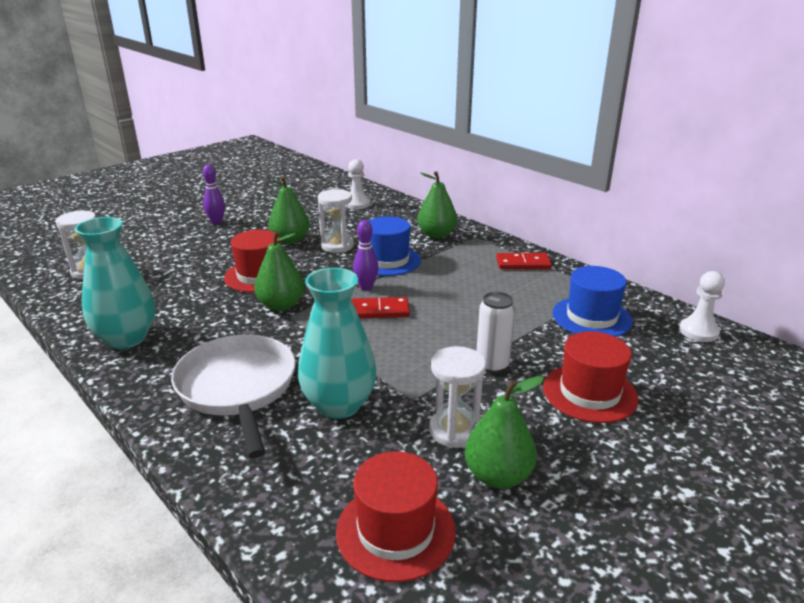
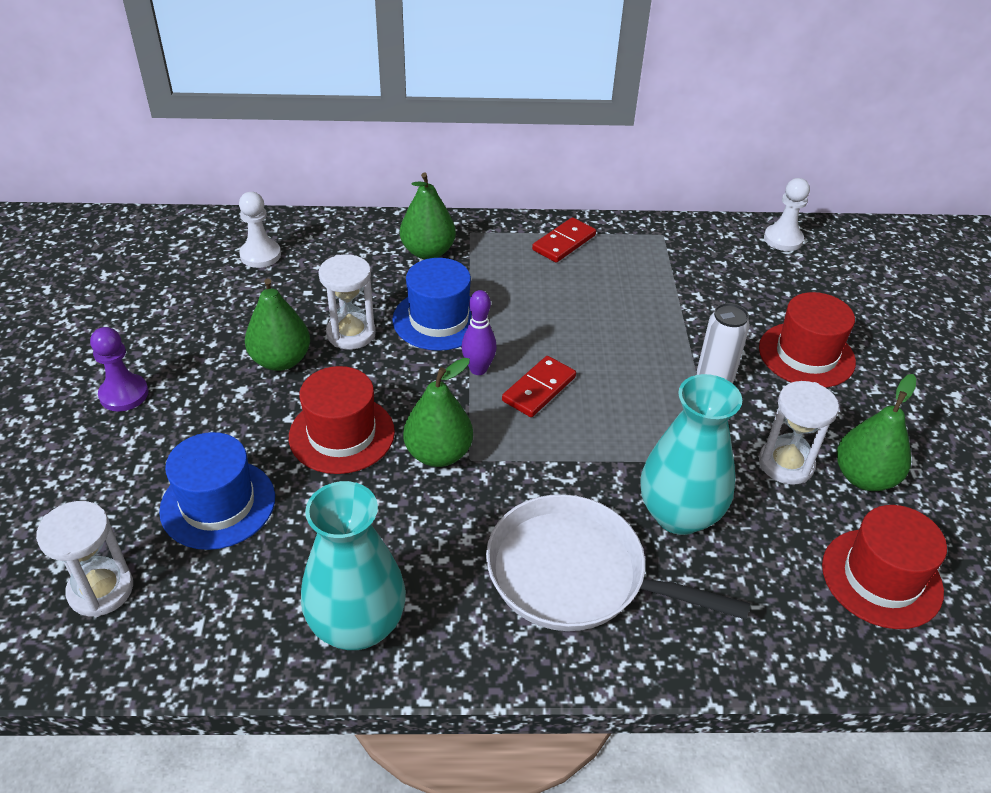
camera: 50 degrees left, 15 degrees up
purple bowling pin [203,165,225,224] -> purple pawn [90,327,149,411]
blue hat [552,266,632,337] -> blue hat moved to [159,432,275,550]

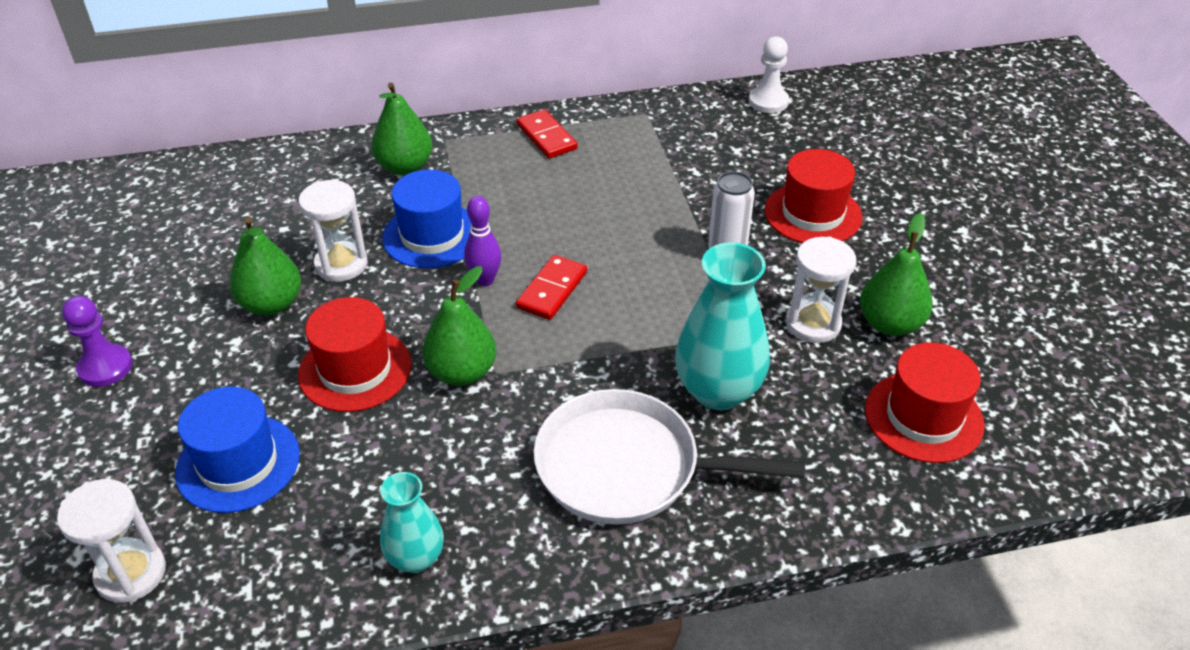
camera: 10 degrees left, 0 degrees up
white pawn [239,192,281,268] -> none
turquoise vase [301,481,406,650] -> turquoise vase [380,472,444,573], size x0.59
red domino [532,217,596,263] -> red domino turned 60 degrees counterclockwise [516,109,578,158]

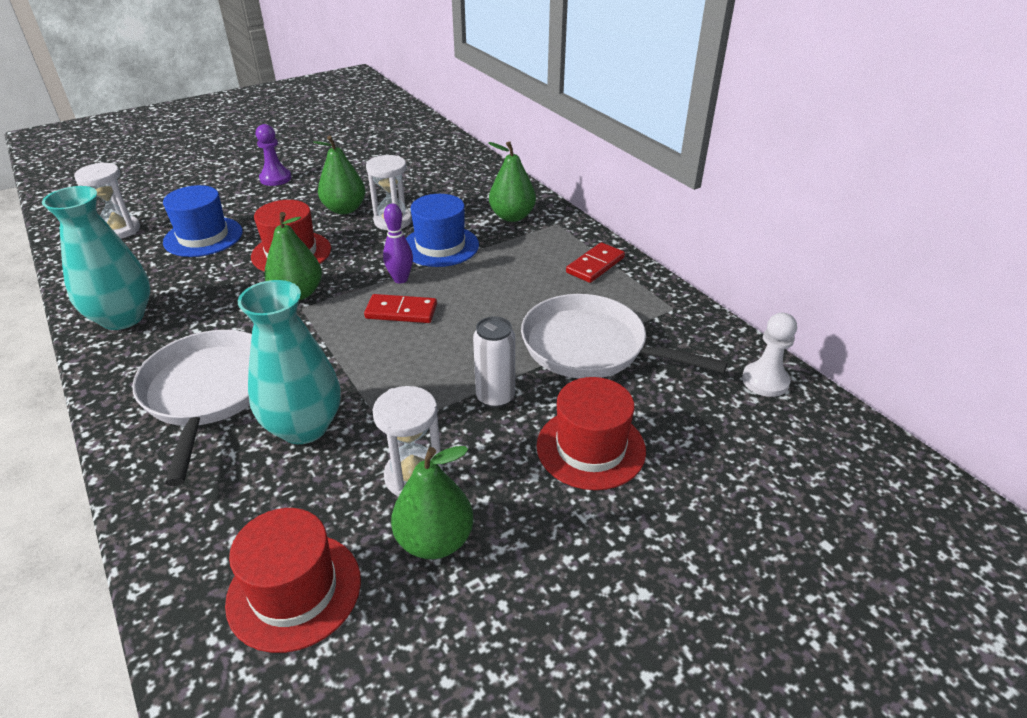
camera: 70 degrees right, 5 degrees down
turquoise vase [380,472,444,573] -> turquoise vase [42,186,150,330], size x1.69
none -> white pan [521,294,728,379]

